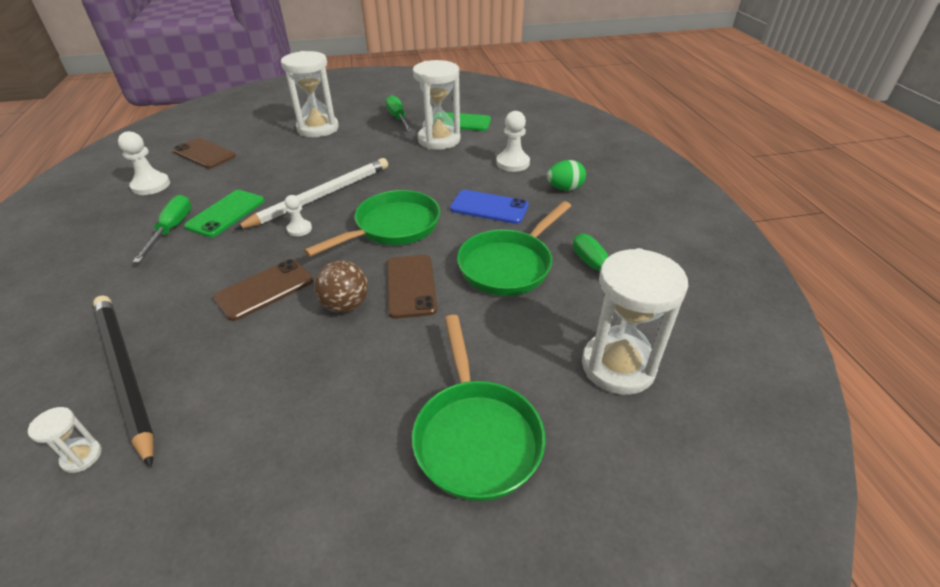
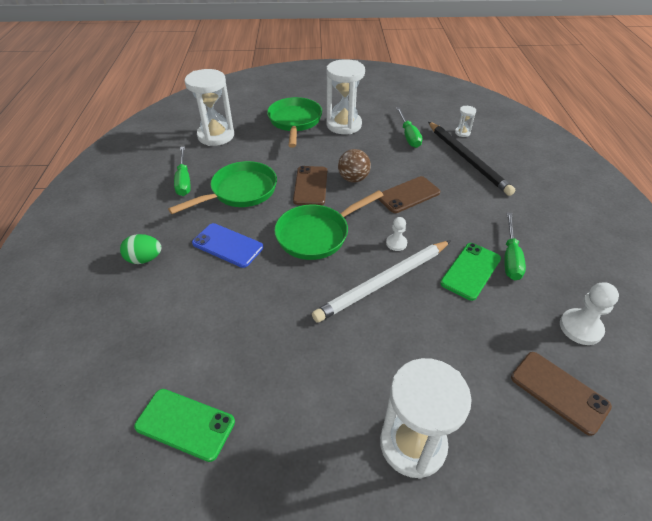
camera: 170 degrees left, 5 degrees up
green screwdriver [386,95,412,131] -> green screwdriver moved to [396,107,423,148]
white hourglass [413,60,461,150] -> white hourglass moved to [326,59,365,134]
white pawn [496,111,530,172] -> none

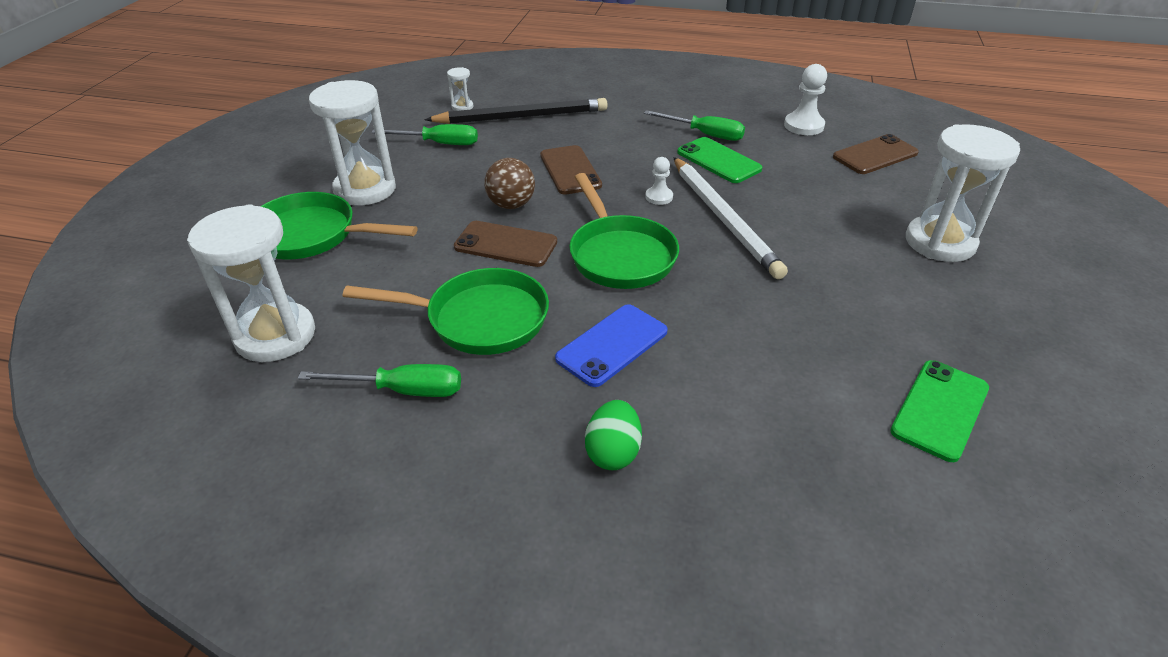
camera: 75 degrees left, 5 degrees down
green pan [168,161,277,214] -> green pan turned 120 degrees clockwise [343,268,549,355]

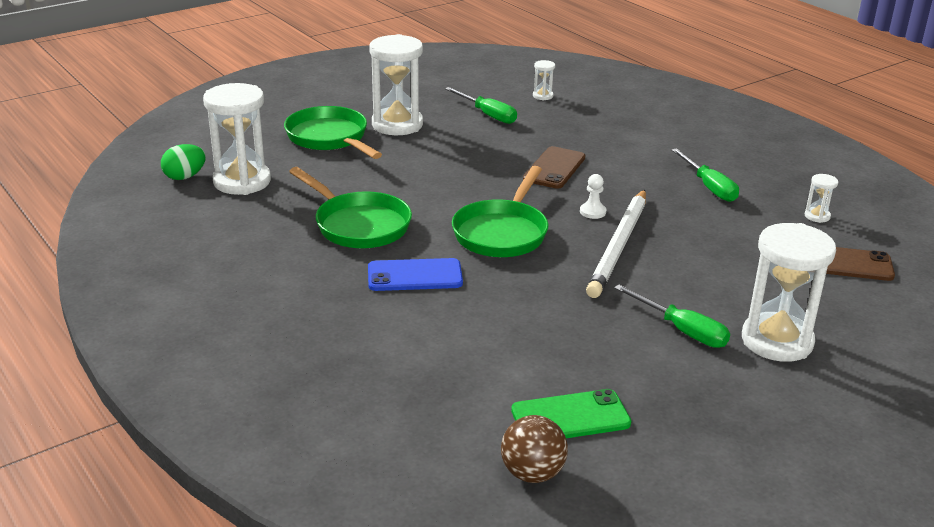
camera: 40 degrees right, 10 degrees down
green screwdriver [298,364,461,397] -> green screwdriver moved to [614,284,730,348]
black pencil [424,98,608,124] -> none
brown phone [454,221,557,267] -> none
brown ball [484,158,535,209] -> brown ball moved to [501,415,568,483]
green egg [585,400,642,470] -> green egg moved to [161,144,206,180]
green phone [677,137,762,183] -> none
white pawn [784,64,827,135] -> white hourglass [805,174,838,223]

